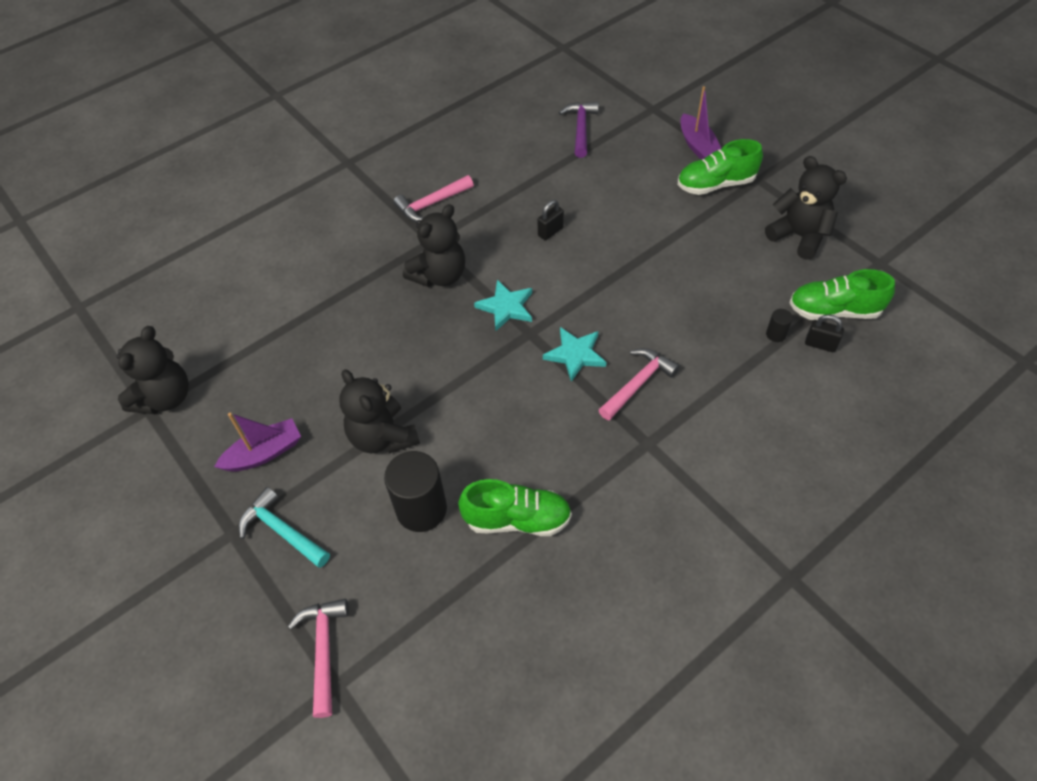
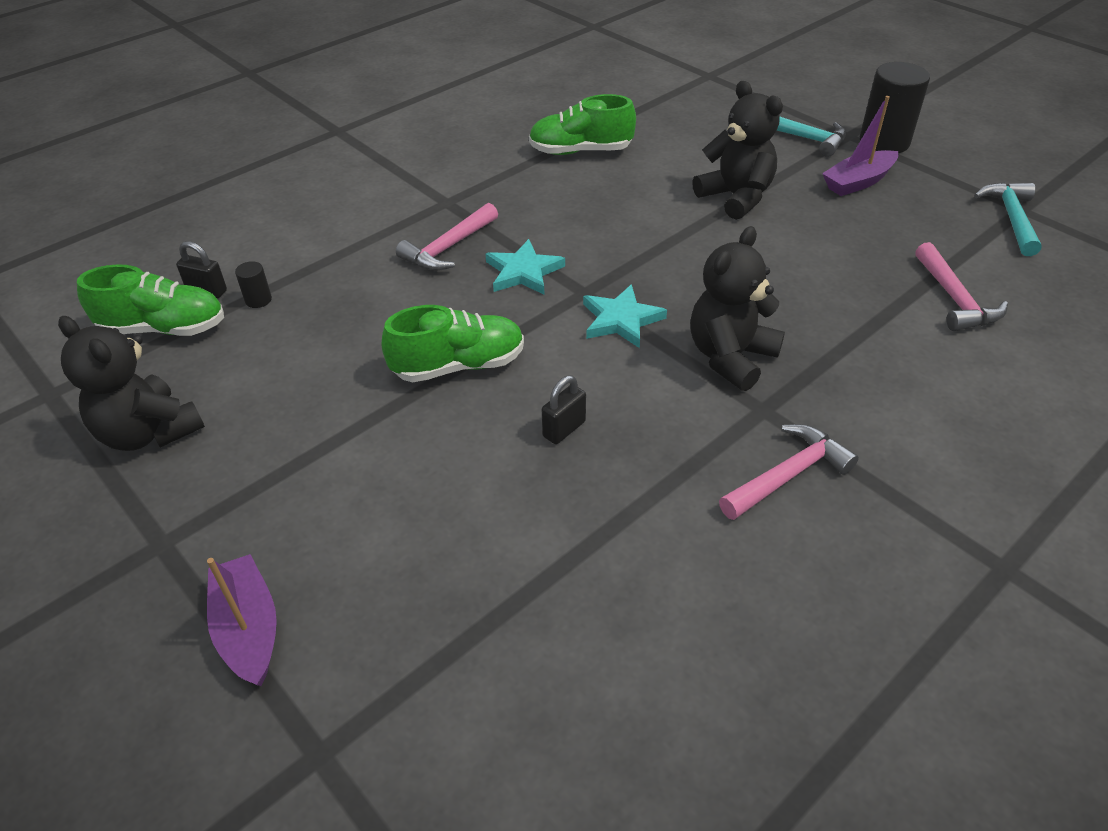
camera: 175 degrees right, 10 degrees down
black teddy bear [117,326,189,414] -> turquoise hammer [974,182,1042,256]
pink hammer [288,599,349,718] -> pink hammer moved to [915,242,1008,331]
black cylinder [384,451,447,532] -> black cylinder moved to [860,62,930,153]
purple hammer [559,102,599,158] -> none
green shoe [678,139,763,195] -> green shoe moved to [382,305,524,382]

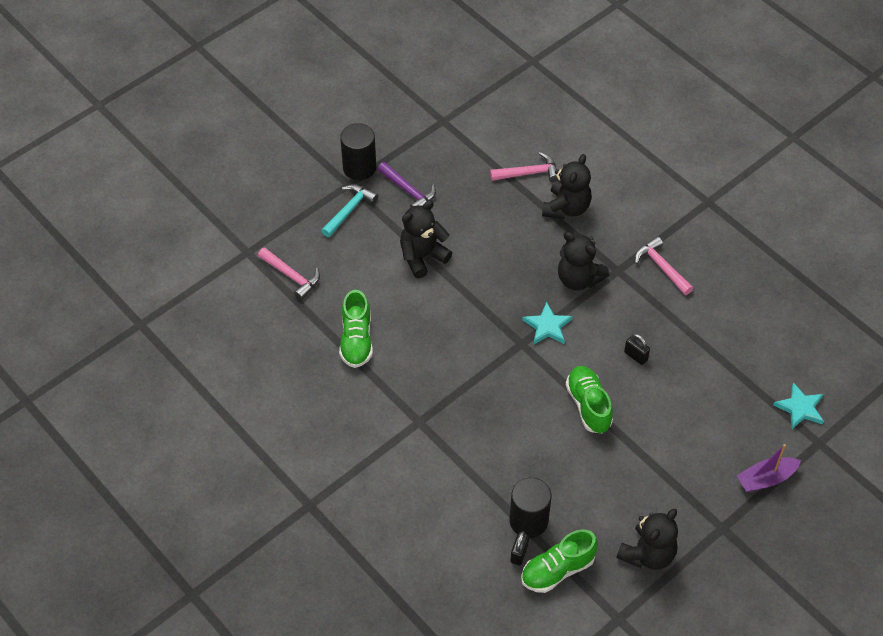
camera: 90 degrees left, 10 degrees up
green shoe [77,264,224,336] -> green shoe turned 120 degrees counterclockwise [521,529,598,593]
black cylinder [235,261,272,308] -> black cylinder [509,477,552,538], size x2.28
pink hammer [396,203,498,271] -> pink hammer moved to [258,247,320,300]
turquoise star [485,239,565,295] -> turquoise star moved to [773,383,824,429]
purple boat [822,96,898,196] -> purple hammer [377,162,436,208]
turquoise hammer [974,182,1042,256] -> none
none -> black teddy bear [542,154,592,219]

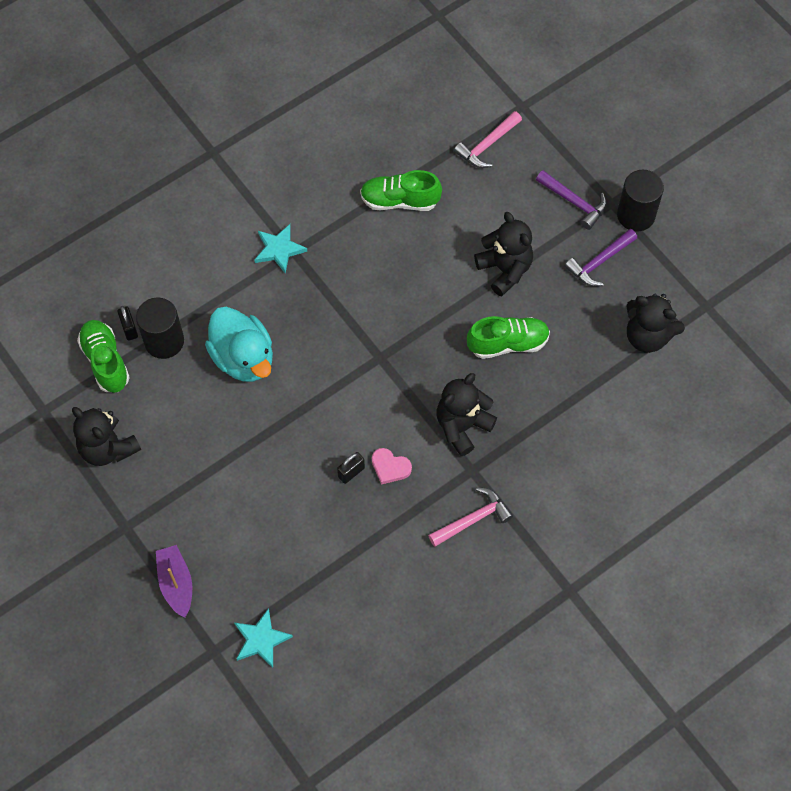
camera: 95 degrees right, 10 degrees up
turquoise hammer [321,184,378,237] -> purple hammer [536,170,607,230]
pink hammer [490,152,558,182] -> none
black padlock [510,531,529,565] -> black padlock turned 45 degrees clockwise [117,306,138,341]
turquoise star [522,302,572,345] -> turquoise star moved to [254,224,307,274]
black teddy bear [542,154,592,219] -> black teddy bear moved to [626,293,685,353]
green shoe [566,366,613,433] -> green shoe moved to [467,316,550,359]
none -> turquoise duck [205,307,273,382]
none -> pink heart [372,448,412,485]

